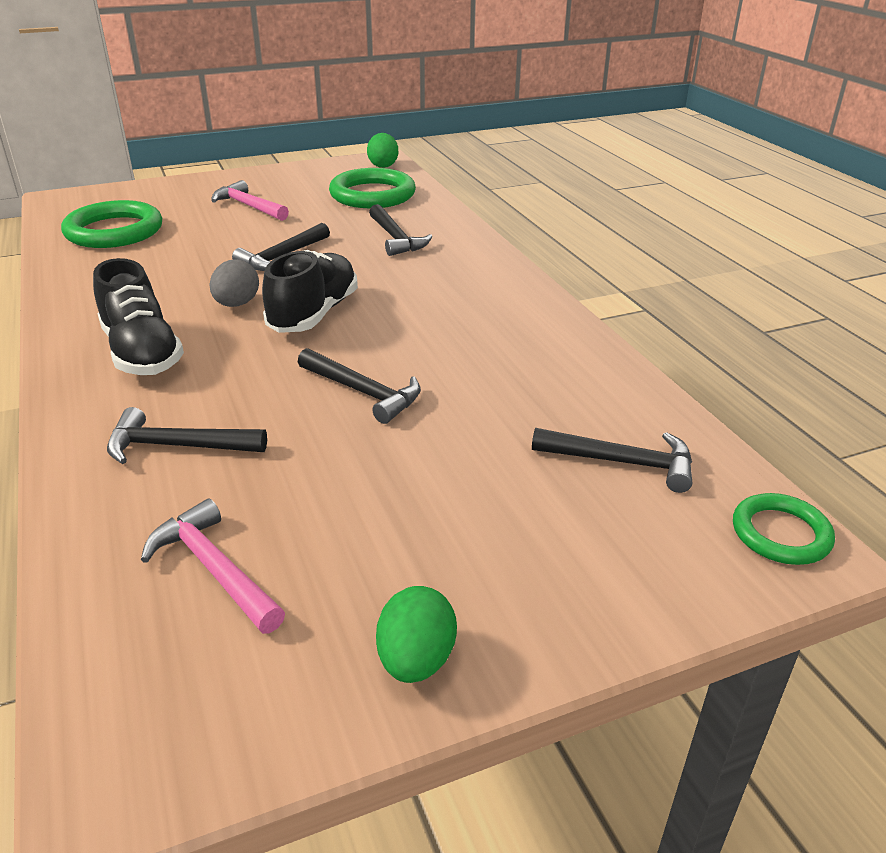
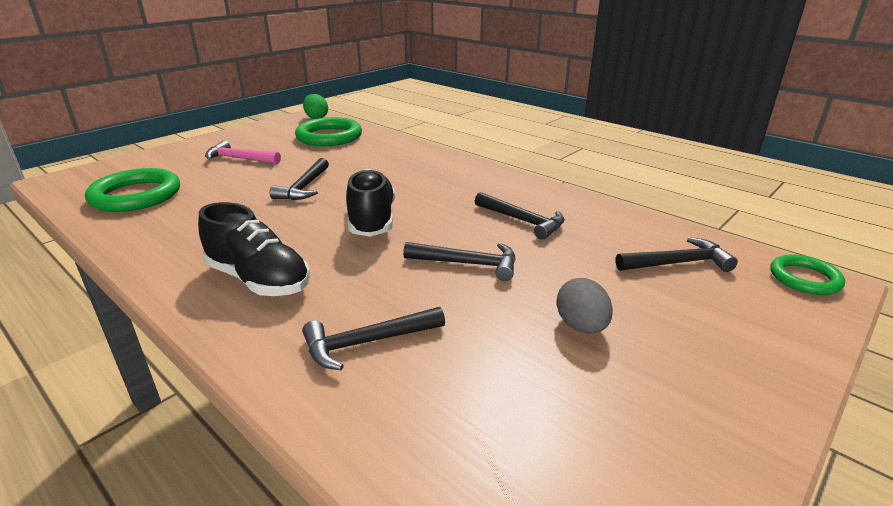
camera: 25 degrees left, 5 degrees down
pink hammer [141,498,285,634] -> none
grey egg [210,259,259,307] -> grey egg moved to [556,278,613,334]
black hammer [369,204,433,256] -> black hammer moved to [475,192,565,240]
green egg [376,586,457,683] -> none

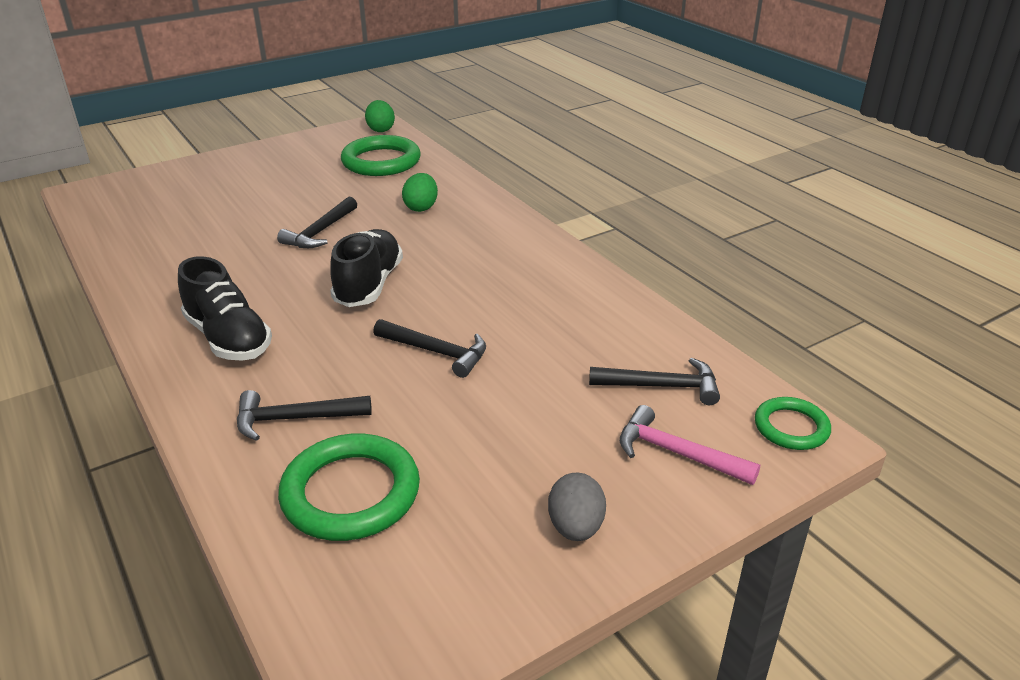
camera: 15 degrees right, 5 degrees up
green ring [85,168,180,212] -> green ring moved to [278,434,420,541]
pink hammer [205,140,281,164] -> pink hammer moved to [620,405,760,485]
black hammer [475,192,565,240] -> none
grey egg [556,278,613,334] -> grey egg moved to [548,473,606,541]
none -> green egg [402,173,438,212]

